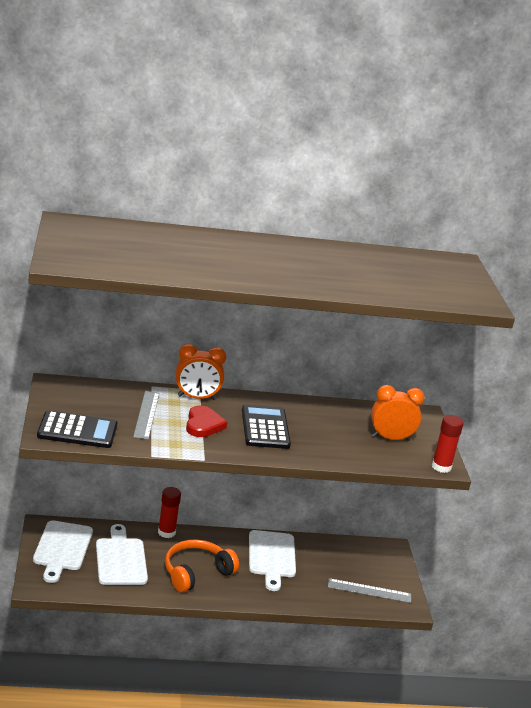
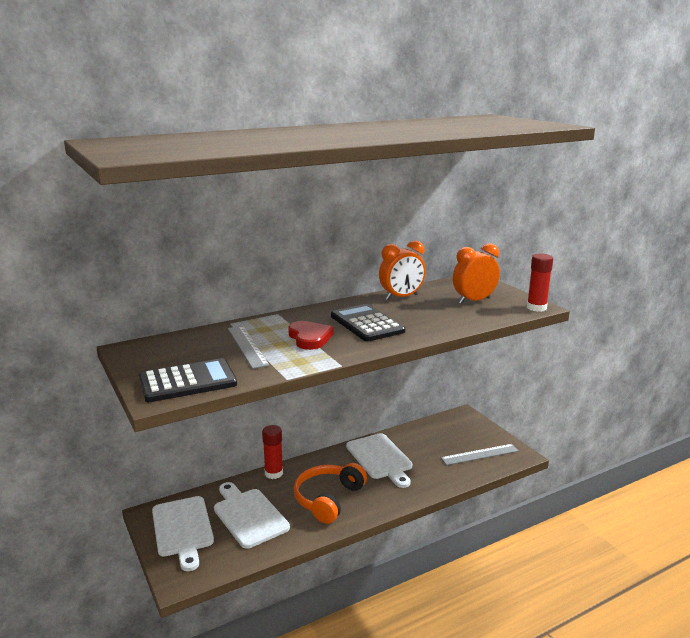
camera: 20 degrees left, 5 degrees down
orange clock [176,344,226,400] -> orange clock moved to [379,240,426,300]

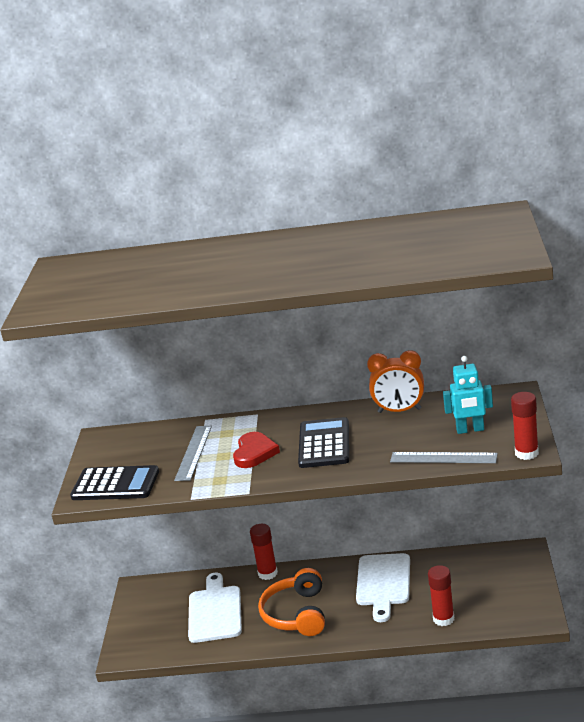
camera: 35 degrees right, 5 degrees up
white cutting board [152,496,214,571] -> none
orange headphones [294,463,367,524] -> orange headphones turned 60 degrees counterclockwise [258,568,325,636]
grey ruler [441,444,519,465] -> grey ruler moved to [390,452,498,463]
orange clock [453,243,500,304] -> turquoise robot [443,356,493,434]
none -> red glue stick [428,565,454,626]

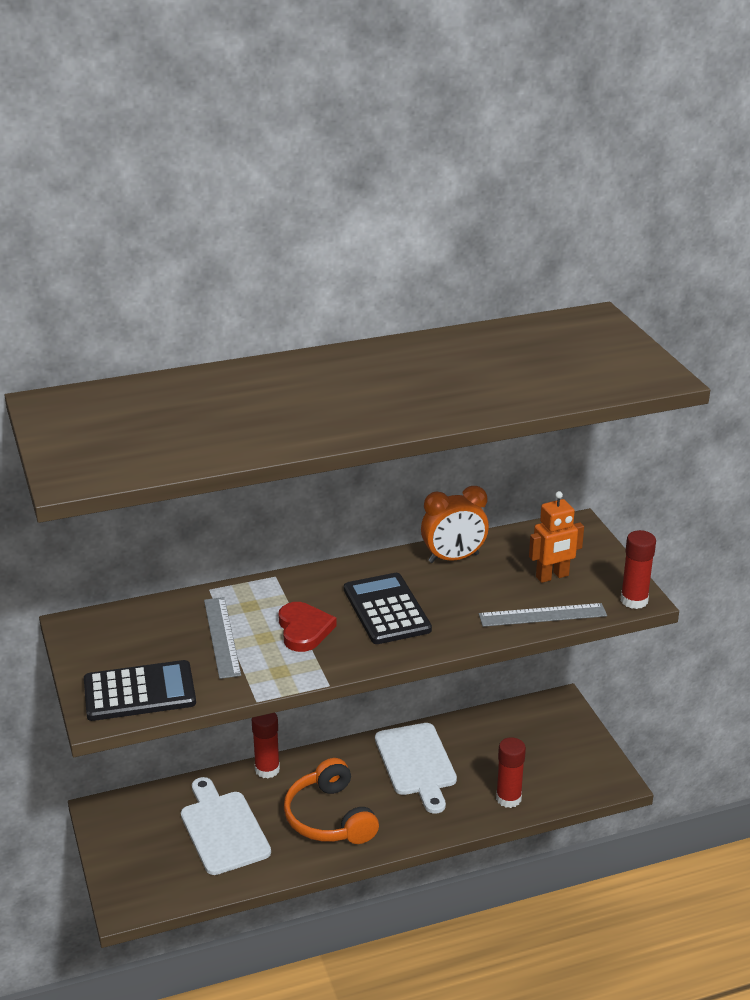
camera: 25 degrees left, 5 degrees up
turquoise robot [443,356,493,434] -> orange robot [529,491,584,583]

